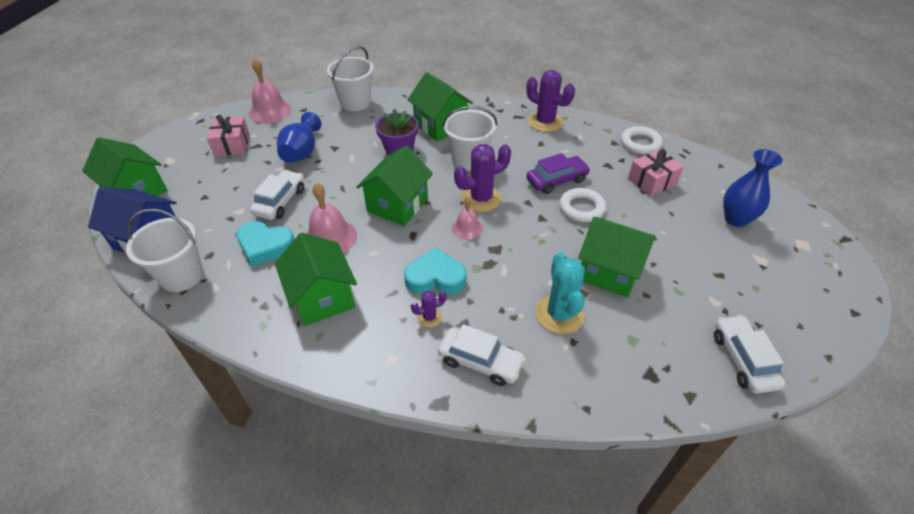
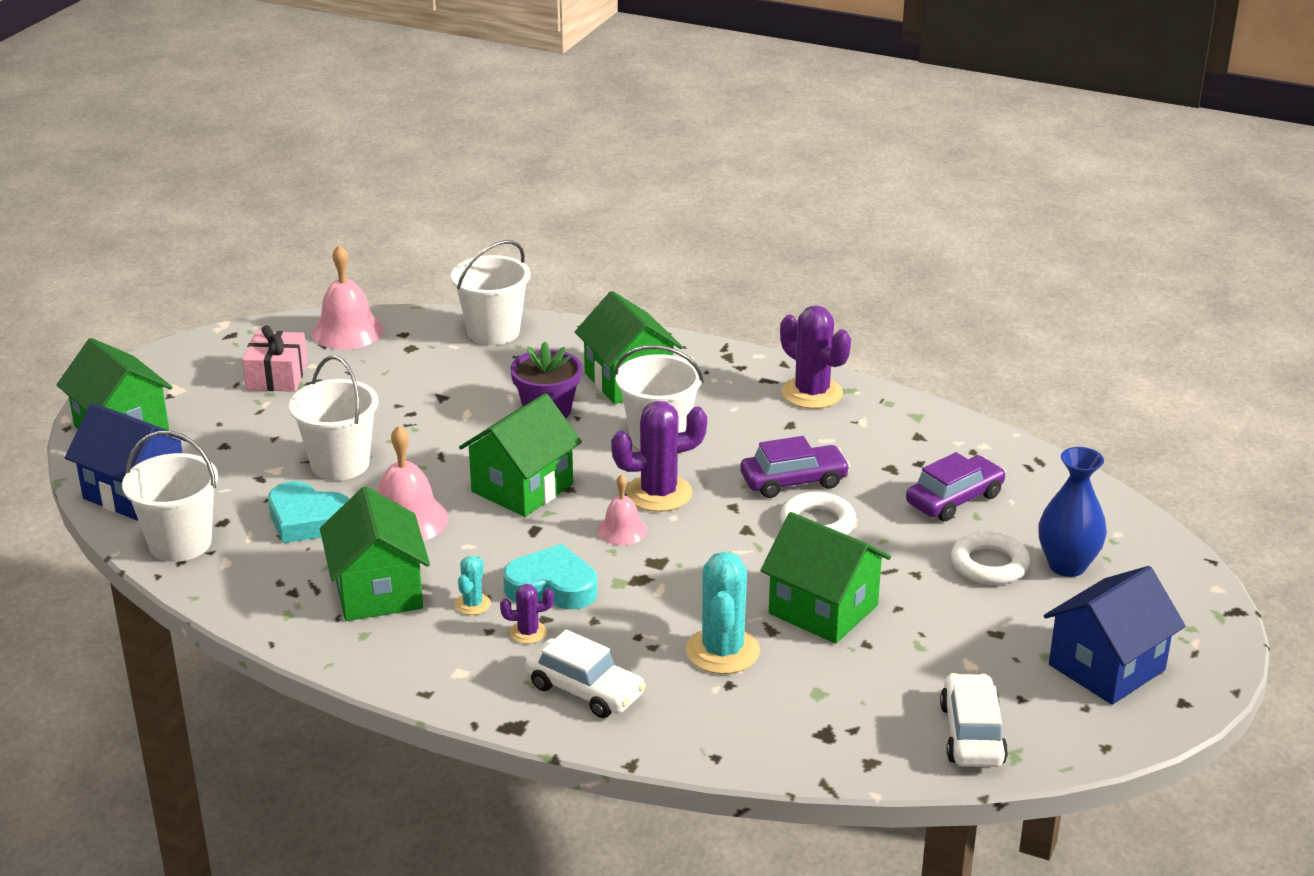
camera: 10 degrees right, 15 degrees down
white car [250,170,304,220] -> white bucket [289,356,378,481]
blue vase [277,112,322,163] -> none
white ring [621,126,663,155] -> white ring moved to [951,531,1030,585]
pink gift [628,149,684,197] -> purple car [906,452,1006,521]
none -> turquoise cactus [455,556,491,615]
none -> blue house [1044,566,1186,705]

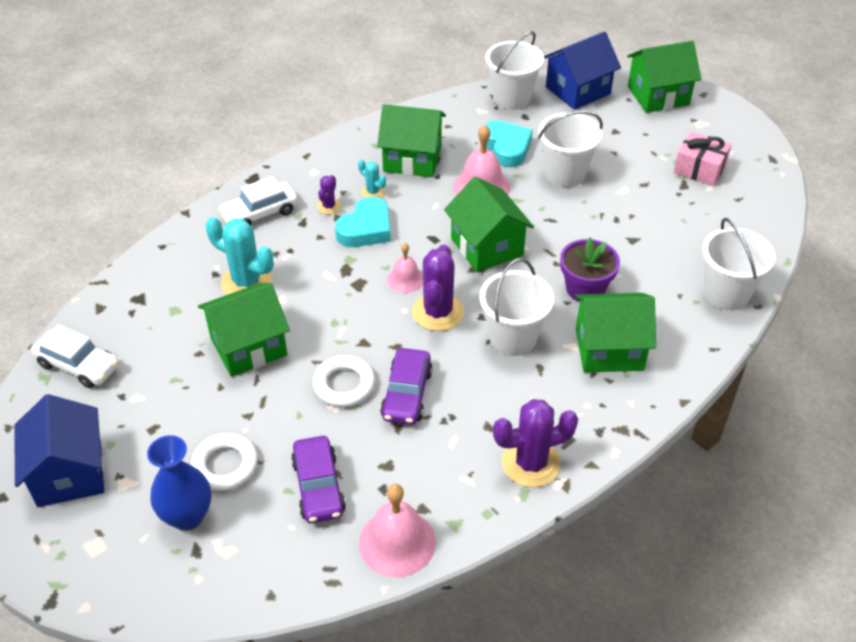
camera: 115 degrees right, 15 degrees up
turquoise heart [268,481,349,543] -> turquoise heart turned 105 degrees clockwise [484,120,533,167]
pink bell [311,245,384,350] -> pink bell moved to [359,484,436,577]

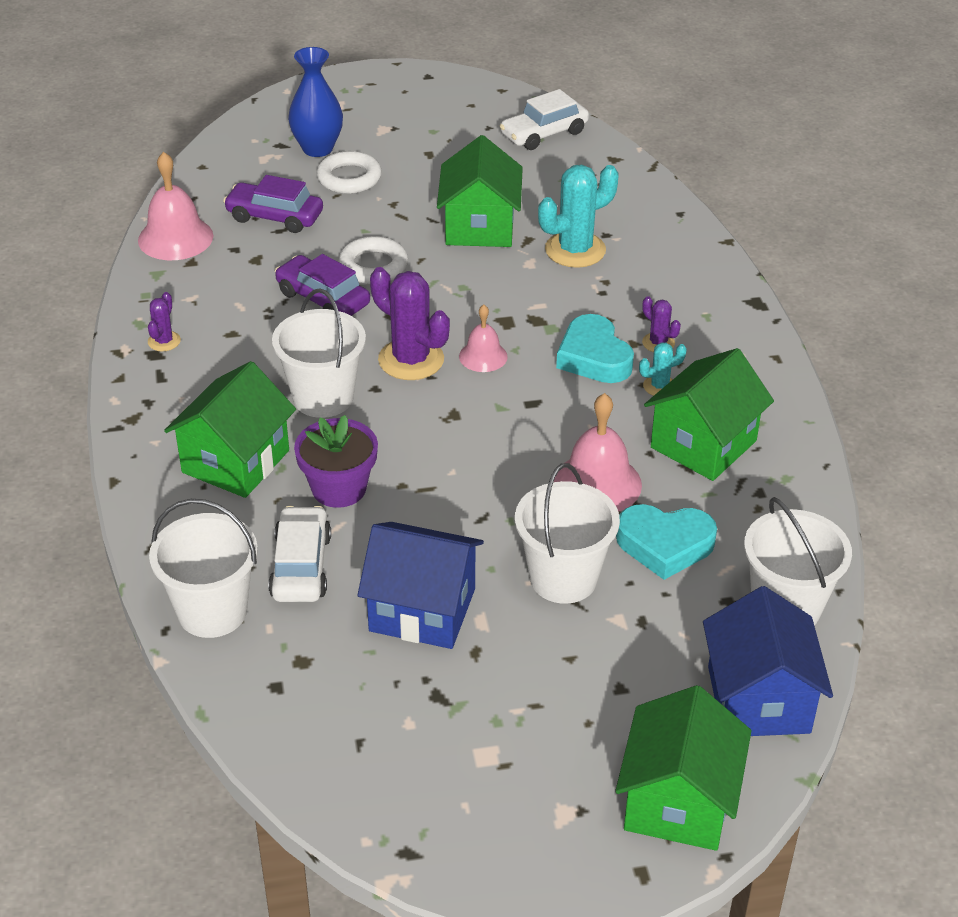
camera: 120 degrees right, 5 degrees down
blue house [14,394,104,507] -> blue house moved to [357,522,484,649]
white car [218,176,298,226] -> white car moved to [268,506,331,602]
green house [444,177,534,272] -> none
purple cactus [493,399,578,487] -> purple cactus [148,292,181,351], size x0.50
pink gift [674,131,732,186] -> none

